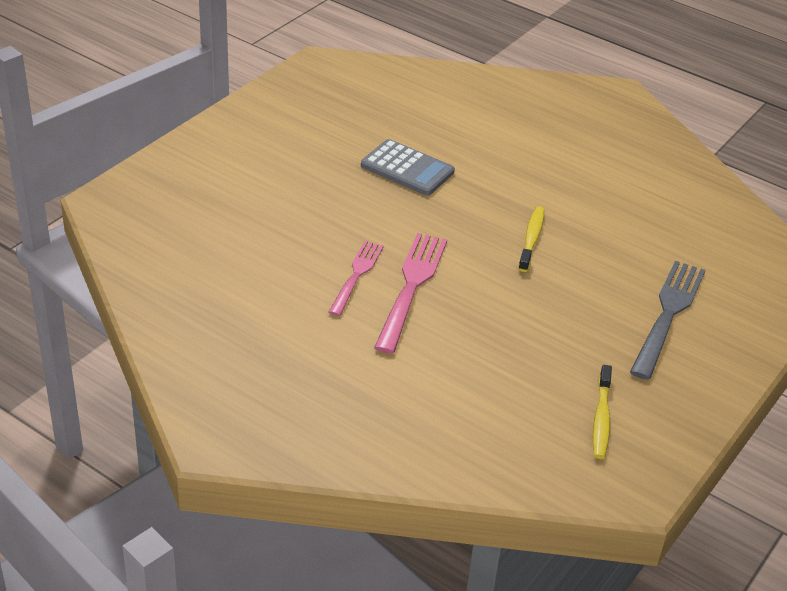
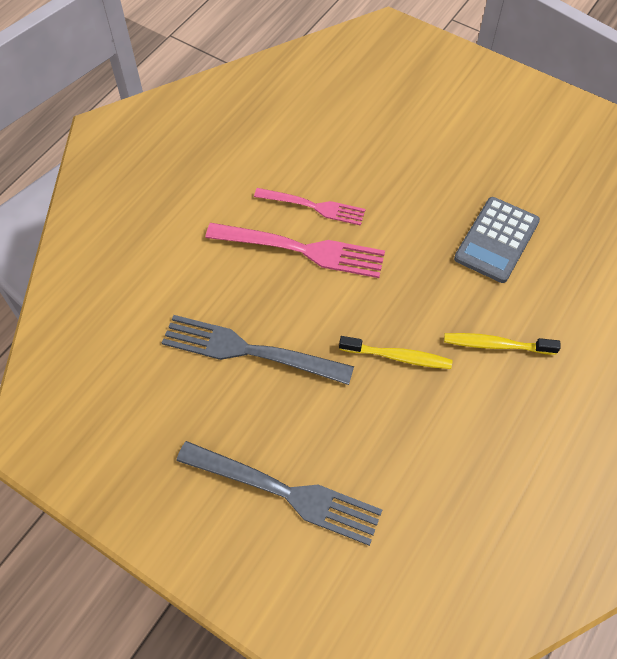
camera: 90 degrees right, 20 degrees up
yellow toothbrush [593,365,612,459] -> yellow toothbrush moved to [444,333,561,355]
none -> grey fork [162,315,354,385]

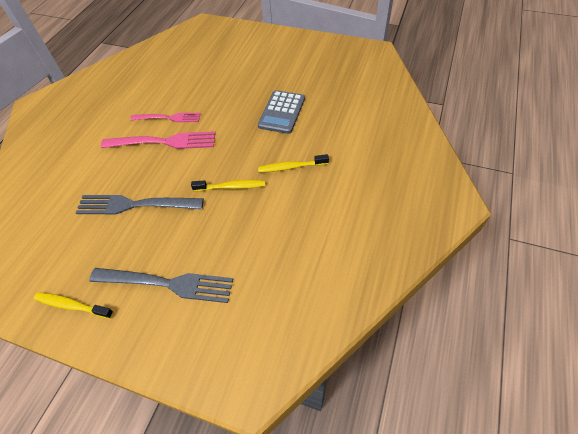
camera: 10 degrees left, 5 degrees down
none -> yellow toothbrush [34,292,114,319]

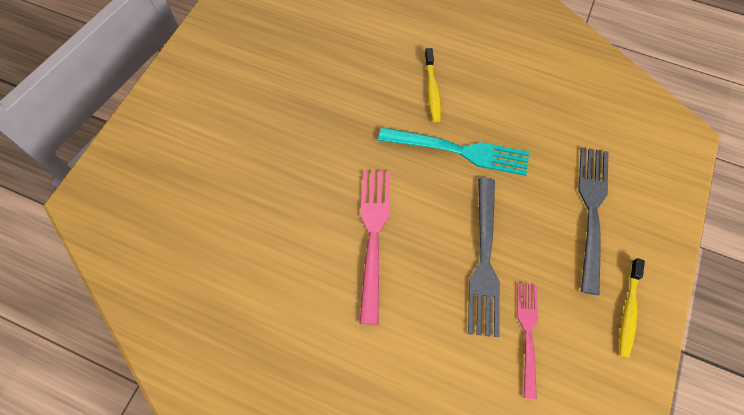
camera: 90 degrees left, 10 degrees up
pink fork [130,113,201,122] -> pink fork moved to [517,283,538,399]
yellow toothbrush [191,180,265,191] -> turquoise fork [378,127,529,176]
grey calculator [258,90,305,134] -> none

